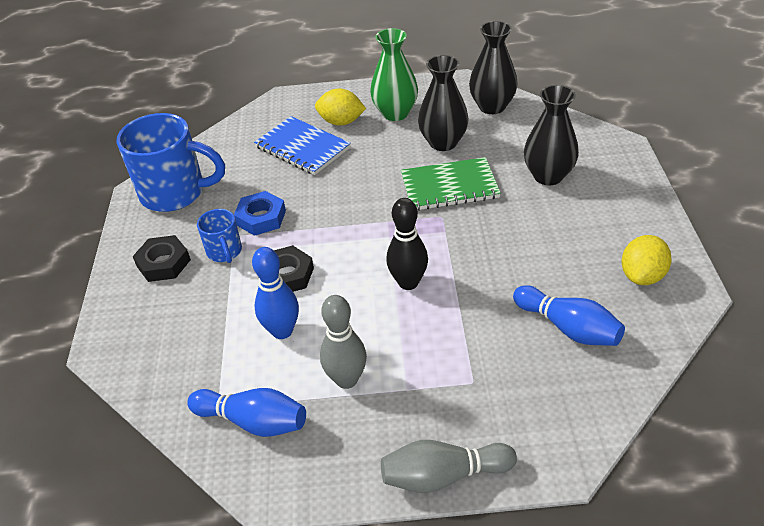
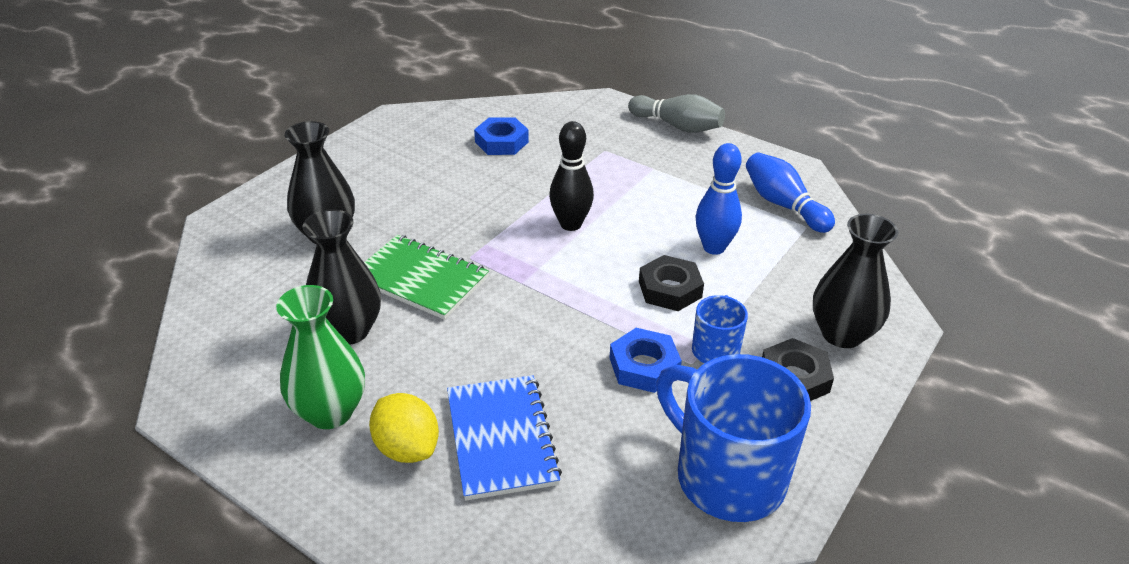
camera: 145 degrees left, 5 degrees down
grey bowling pin [320,295,367,389] -> none
black vase [469,21,518,114] -> black vase moved to [813,214,898,348]
blue bowling pin [513,285,625,346] -> blue nut [474,117,529,155]
yellow lemon [622,235,672,285] -> none

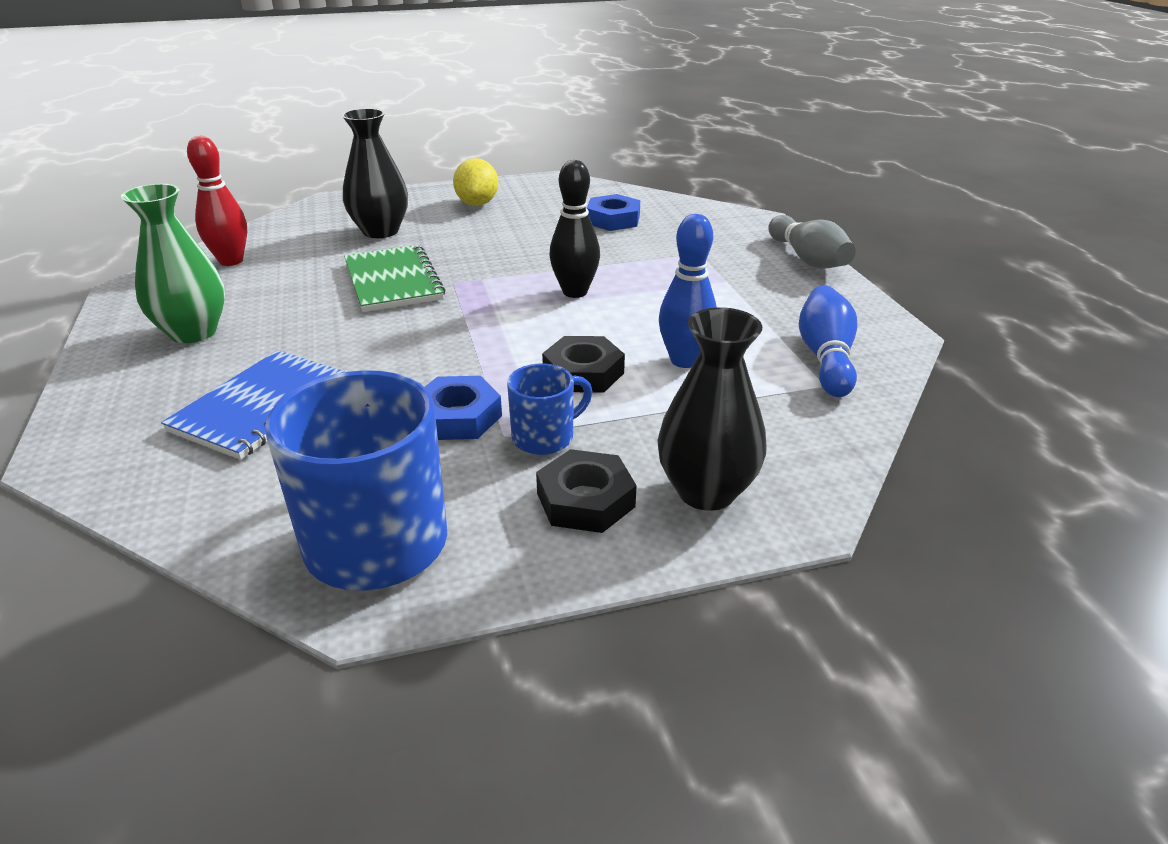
camera: 40 degrees right, 5 degrees down
black vase [303,209,381,345] -> none
yellow lemon [369,393,439,463] -> yellow lemon moved to [453,158,498,206]
none -> red bowling pin [187,136,247,266]

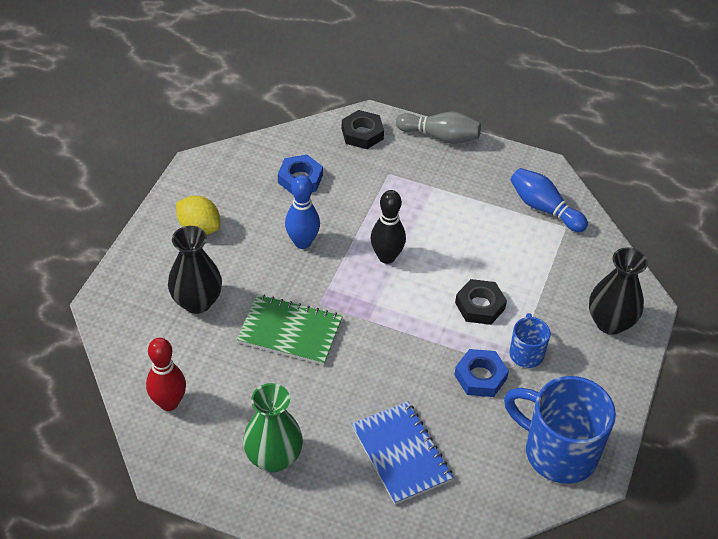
camera: 55 degrees left, 15 degrees up
black nut [536,449,637,533] -> black nut moved to [342,110,384,149]
blue bowling pin [659,214,717,368] -> blue bowling pin moved to [285,175,320,249]

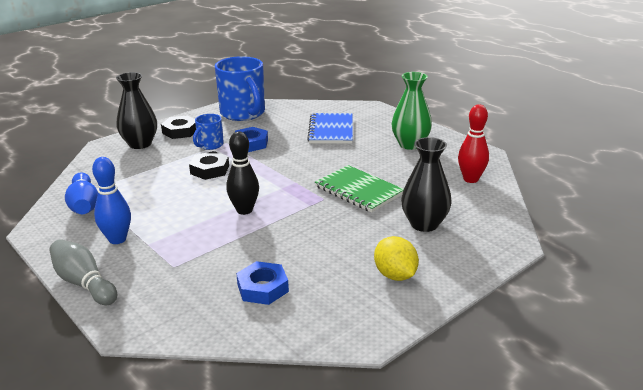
camera: 150 degrees left, 20 degrees down
blue bowling pin [285,175,320,249] -> blue bowling pin moved to [92,157,131,244]
black nut [342,110,384,149] -> black nut moved to [161,115,196,139]

